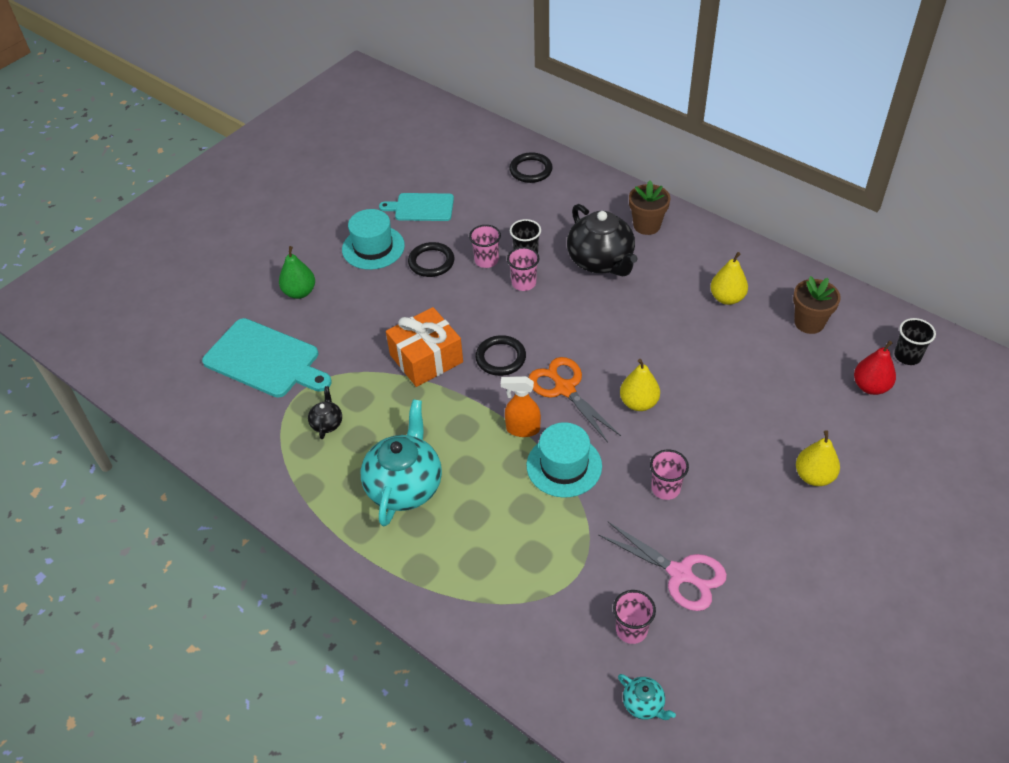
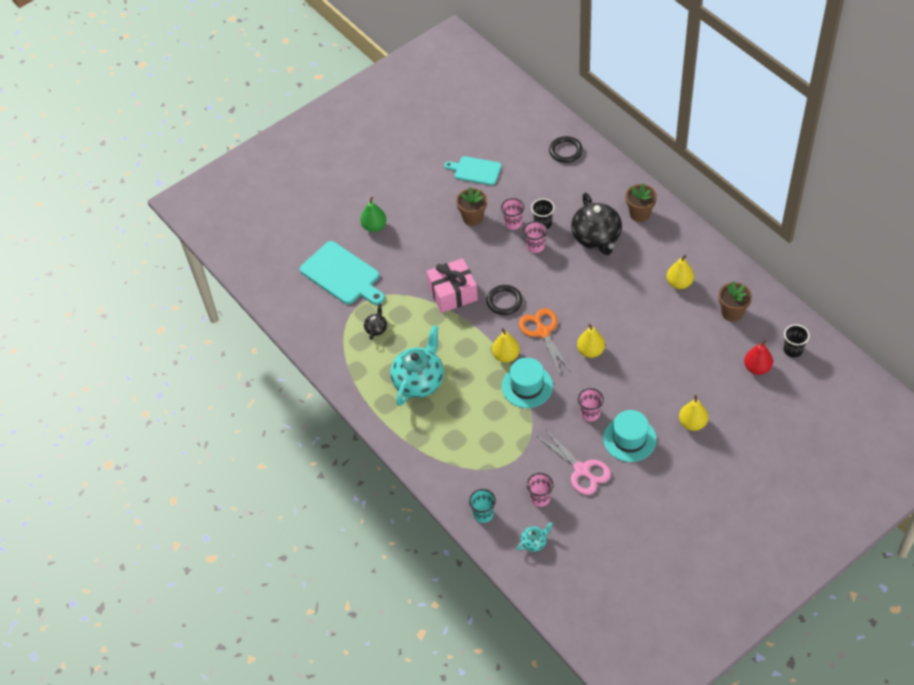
camera: 15 degrees right, 5 degrees up
turquoise hat [342,209,405,270] -> turquoise hat moved to [603,410,657,462]
orange gift [386,307,463,387] -> pink gift [427,258,478,313]
black ring [408,242,454,277] -> brown flower pot [456,187,487,226]
orange spray bottle [501,376,541,437] -> yellow pear [492,328,520,363]
turquoise teapot [618,674,676,720] -> turquoise teapot turned 90 degrees counterclockwise [517,522,553,552]
none -> turquoise cup [469,489,496,523]

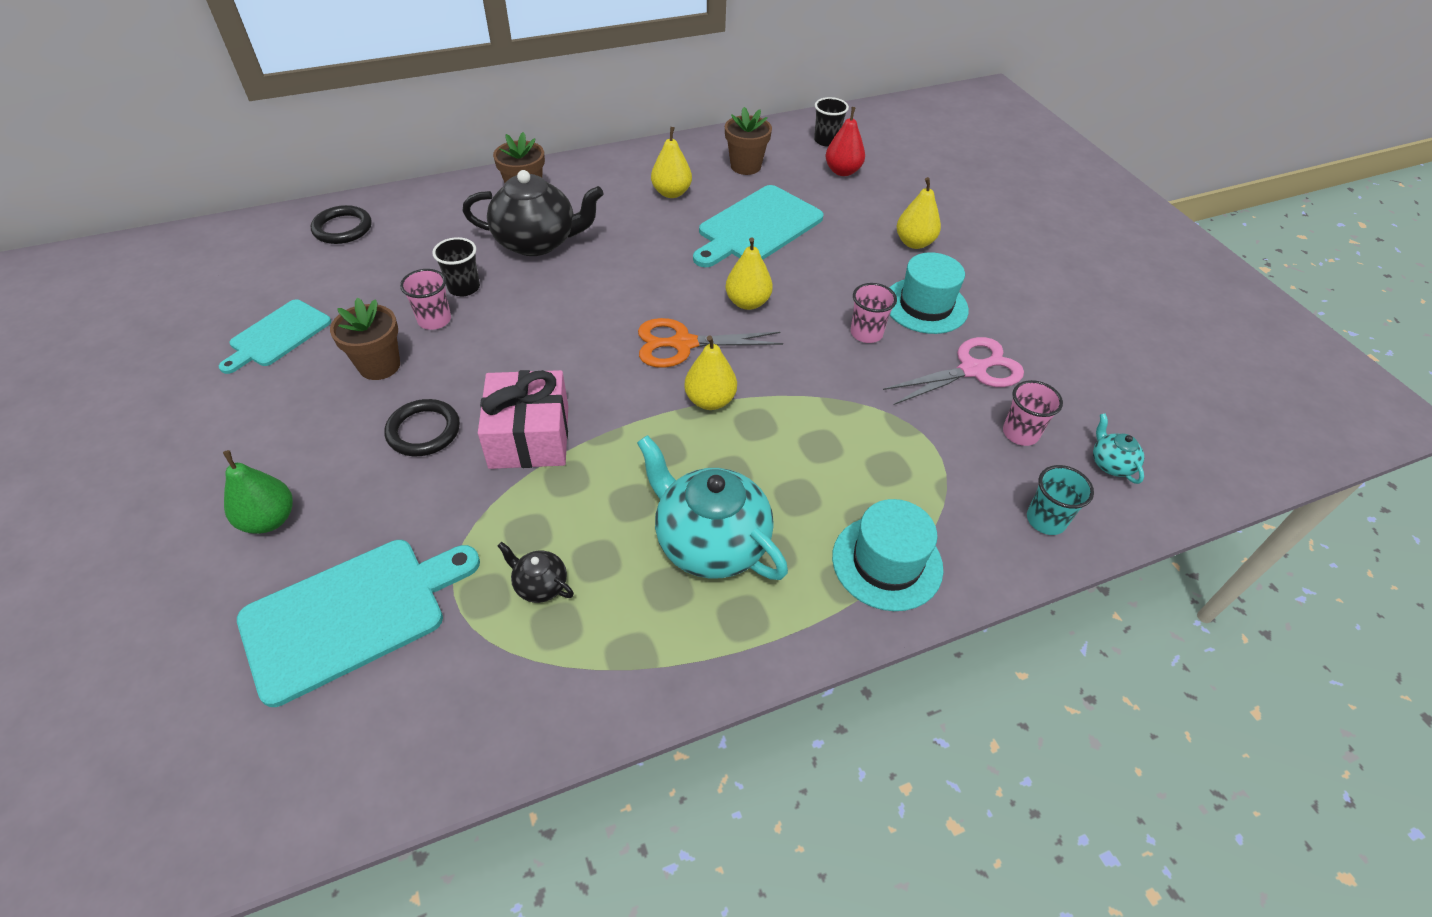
camera: 80 degrees left, 5 degrees down
black ring [486,285,523,315] -> black ring moved to [385,399,460,456]
turquoise hat [502,358,553,408] -> turquoise hat moved to [832,499,943,611]
pink cup [523,221,547,253] -> none
none -> turquoise cutting board [693,185,824,268]

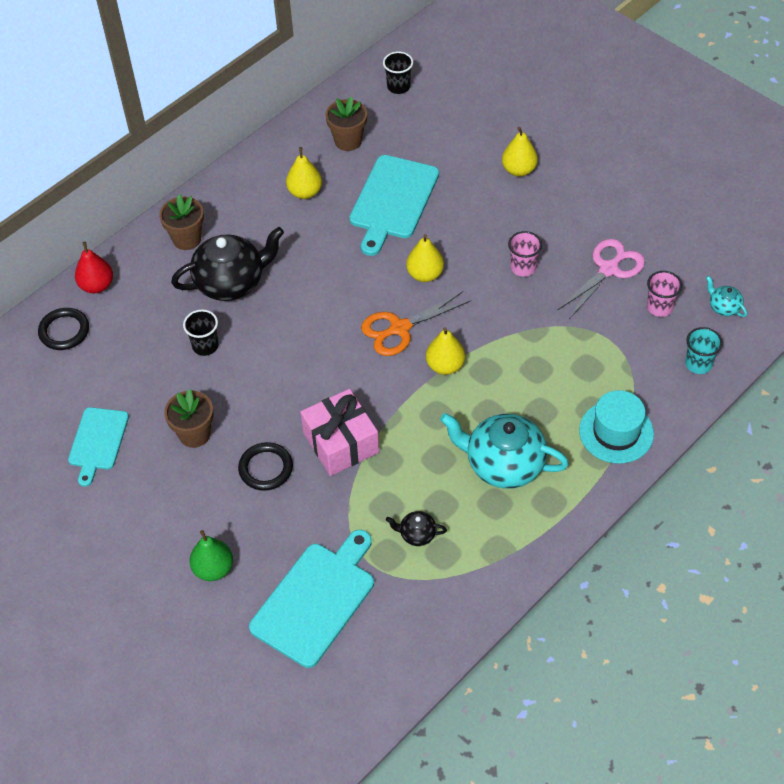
camera: 20 degrees left, 5 degrees up
pink cup [400,269,451,330] -> none
red pear [826,107,865,176] -> red pear moved to [75,242,113,293]
turquoise hat [890,252,969,334] -> none

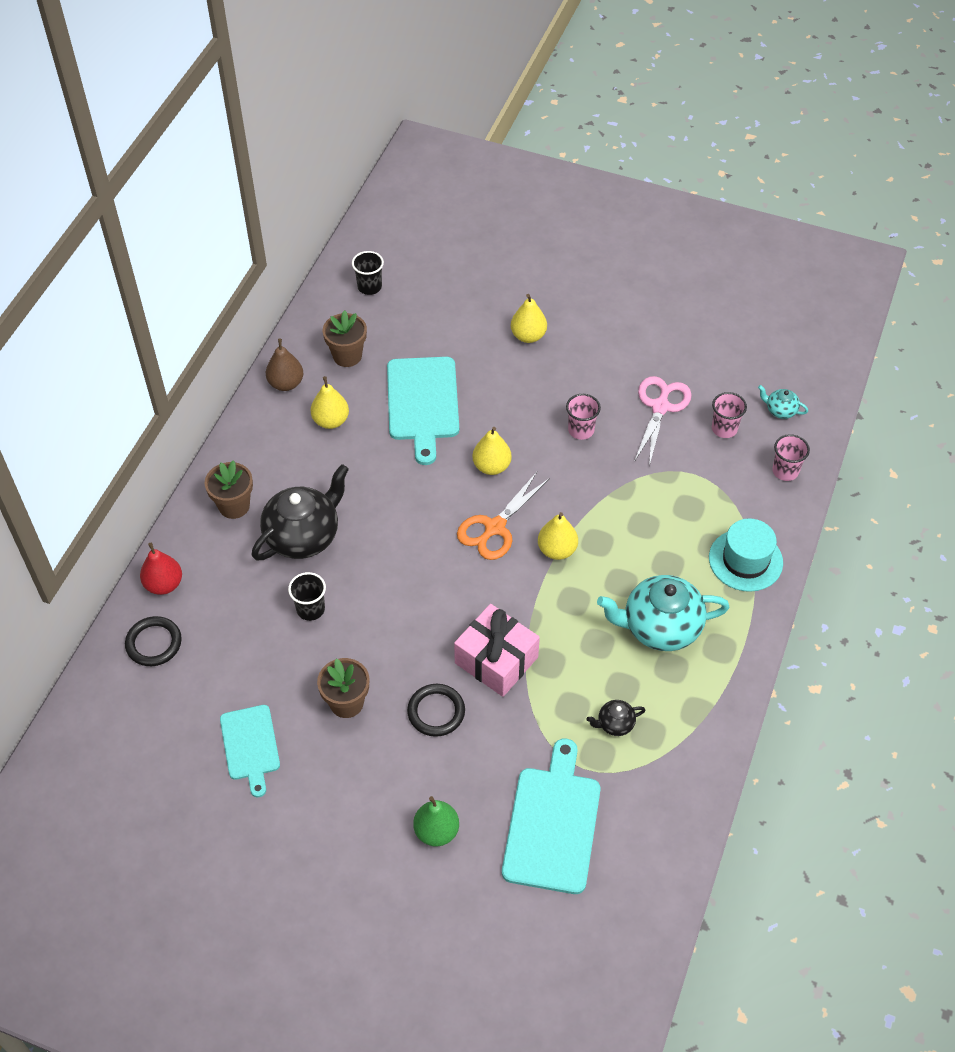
camera: 25 degrees left, 0 degrees up
turquoise cup [685,327,723,374] -> pink cup [772,434,810,481]
none -> brown pear [266,339,303,391]

